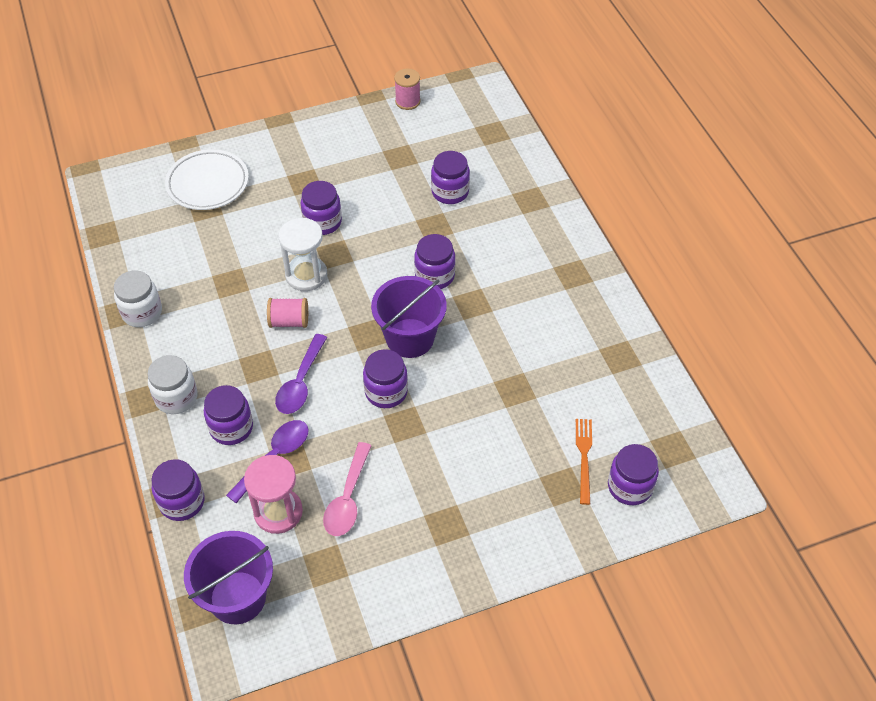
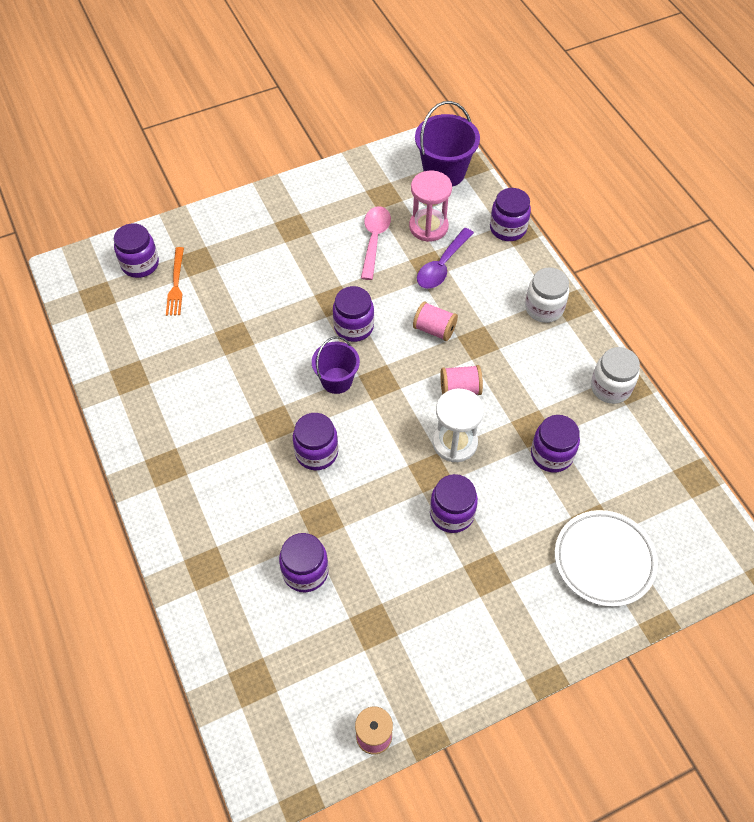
camera: 175 degrees right, 5 degrees up
purple jar [204,385,253,445] -> purple jar moved to [531,415,580,473]
purple spoon [275,334,327,414] -> pink spool [413,301,458,341]
purple bucket [371,276,447,358] -> purple bucket [312,336,360,394], size x0.65

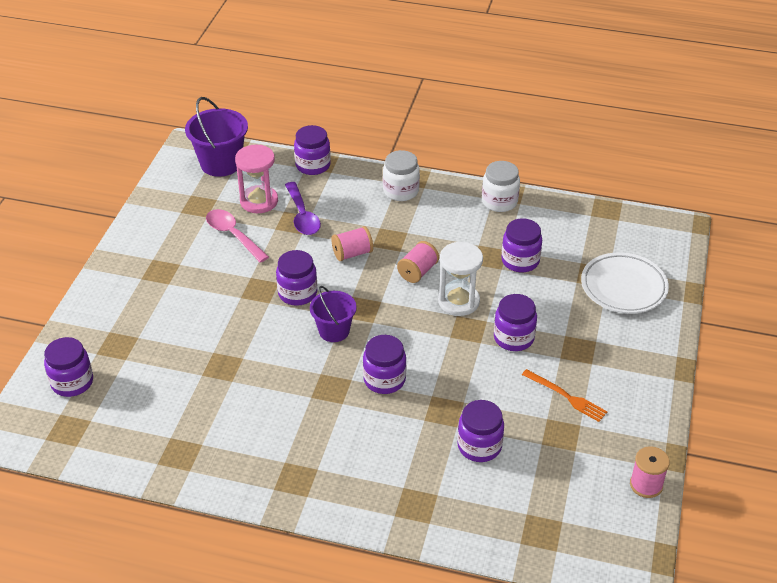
camera: 50 degrees left, 15 degrees down
orange fork [166,247,184,316] -> orange fork moved to [522,369,607,422]

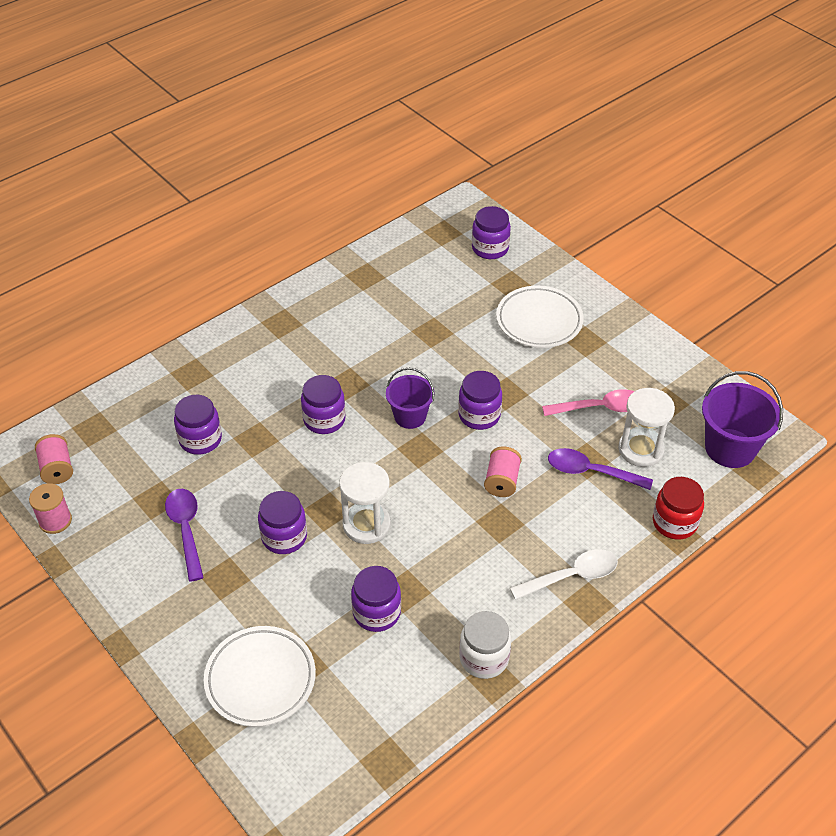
camera: 125 degrees right, 5 degrees up
pink hourglass [235,145,278,213] -> white hourglass [618,388,675,467]
purple jar [294,125,331,175] -> red jar [653,477,704,540]
white jar [383,150,420,201] -> white spoon [510,549,618,600]
pink spool [397,241,439,283] -> pink spool moved to [35,434,73,484]
orange fork [522,369,607,422] -> purple spoon [165,489,204,582]
none -> white plate [496,286,584,348]

